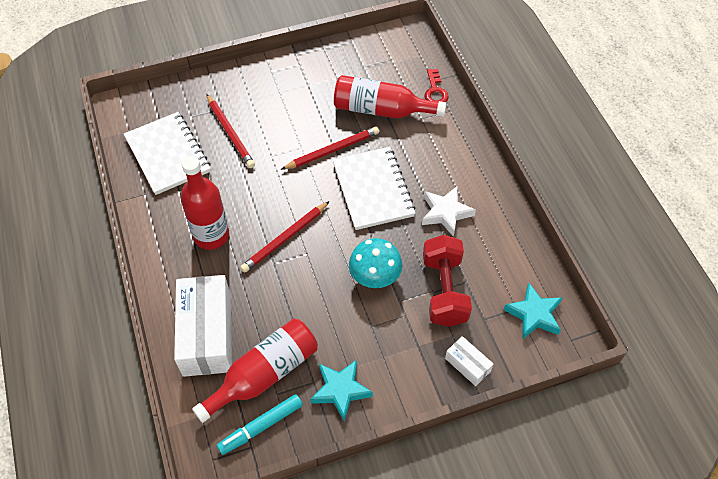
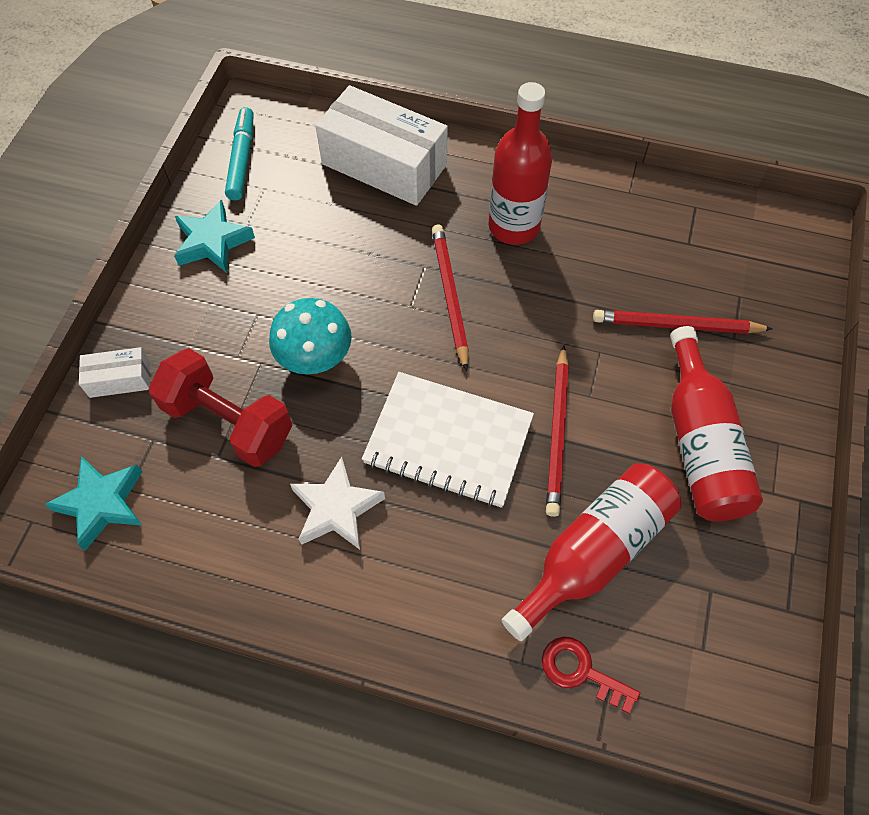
camera: 125 degrees right, 5 degrees up
white notebook [124,112,211,195] -> none
red bottle [192,318,318,423] -> red bottle moved to [670,326,763,521]

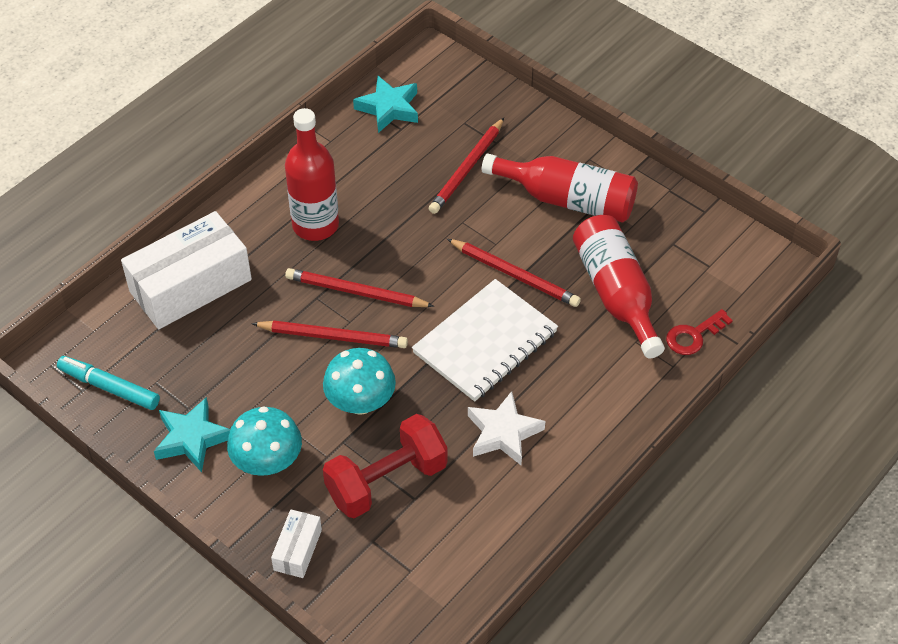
camera: 65 degrees left, 10 degrees down
turquoise star [44,456,143,551] -> turquoise star moved to [353,76,418,133]
none -> turquoise mushroom [227,407,302,476]
none -> red pencil [251,321,408,348]

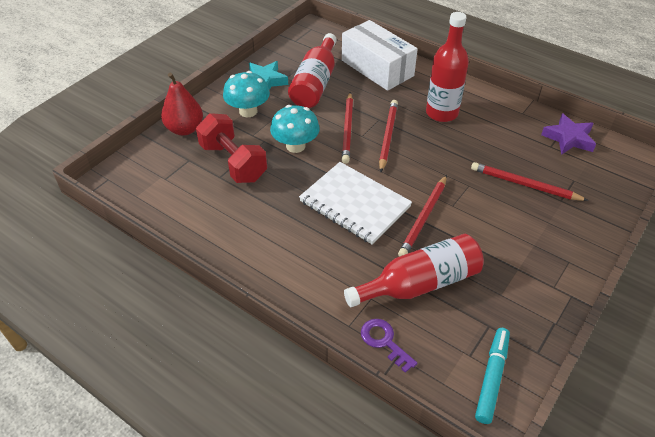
camera: 85 degrees right, 5 degrees down
turquoise marker [57,356,160,410] -> turquoise marker moved to [475,328,510,424]
white box [271,509,322,578] -> red pear [161,73,203,136]
turquoise star [353,76,418,133] -> purple star [541,113,596,155]
white star [468,391,545,465] -> none
red bottle [482,154,638,223] -> red bottle moved to [288,33,337,108]
red key [666,309,733,355] -> purple key [361,319,417,373]

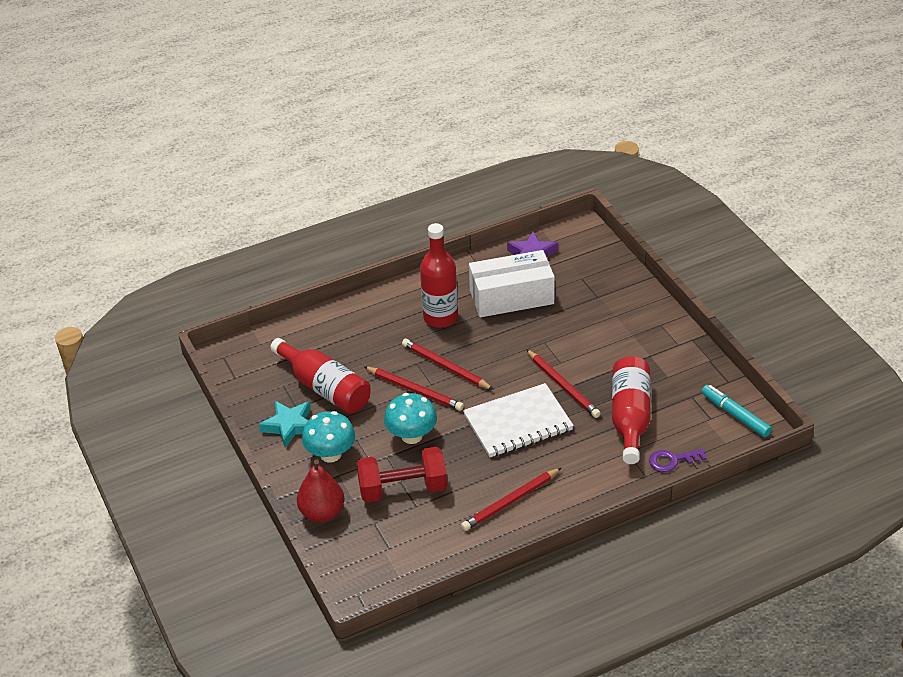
camera: 60 degrees left, 5 degrees down
white box [342,20,418,91] -> white box moved to [469,250,555,317]
red pencil [471,162,589,201] -> red pencil moved to [461,468,561,531]

